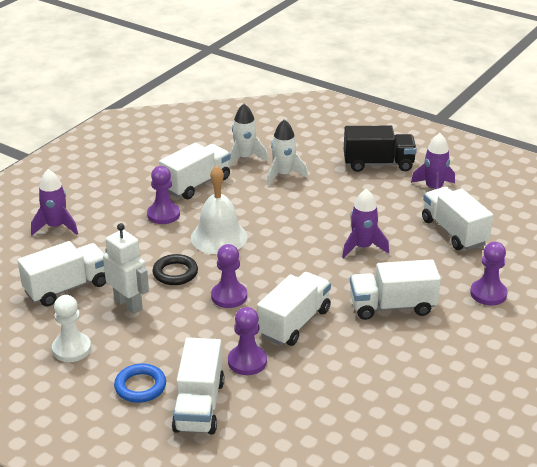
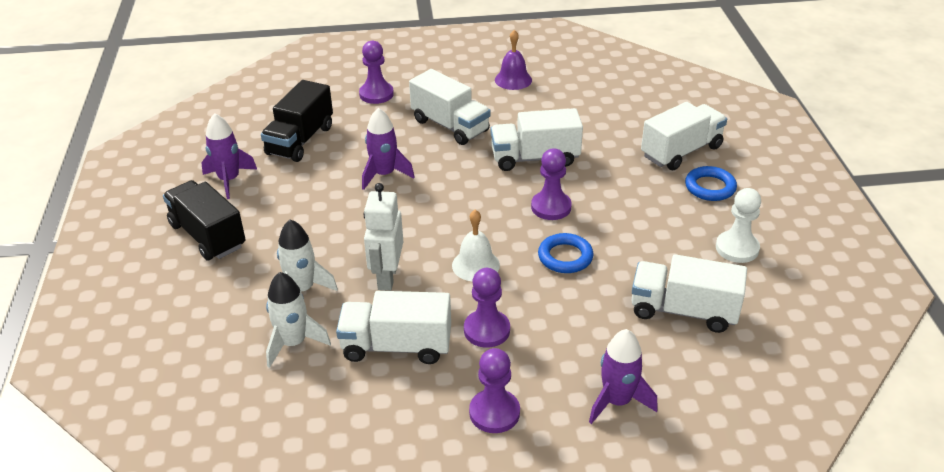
camera: 130 degrees left, 5 degrees up
white robot [103,223,149,314] -> white robot moved to [364,183,403,291]
black ring [153,254,198,285] -> blue ring [538,233,594,273]
white bell [191,166,247,254] -> white bell [452,210,500,281], size x0.66
purple pawn [228,307,267,375] -> purple pawn moved to [469,348,520,433]
white truck [422,187,493,250] -> black truck [261,80,333,162]
none -> purple bell [495,30,532,90]

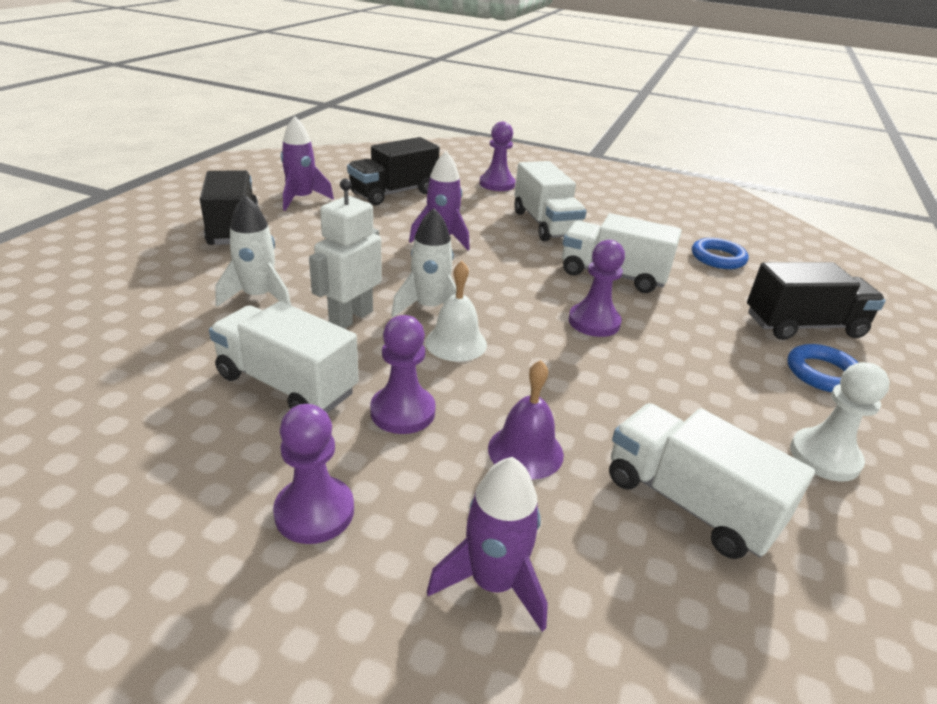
camera: 25 degrees right, 5 degrees down
white rocket [266,272,331,368] -> white rocket moved to [391,208,456,317]
purple bell [495,30,532,90] -> purple bell moved to [488,360,564,480]
blue ring [538,233,594,273] -> blue ring moved to [692,238,749,269]
white truck [641,102,727,170] -> black truck [747,262,886,340]

